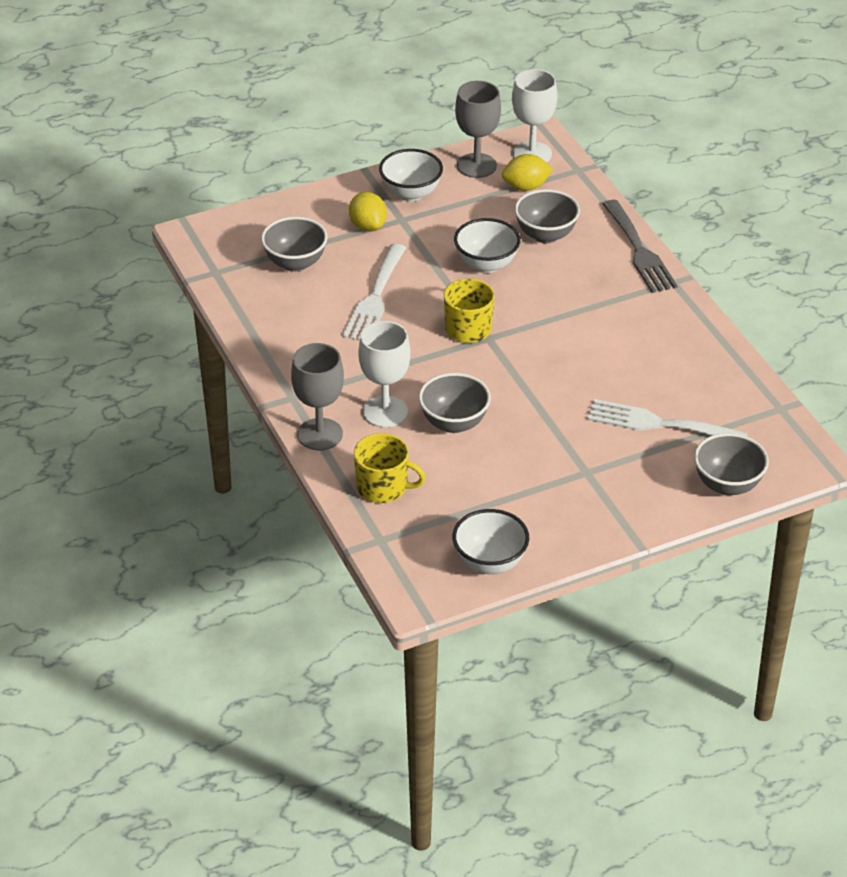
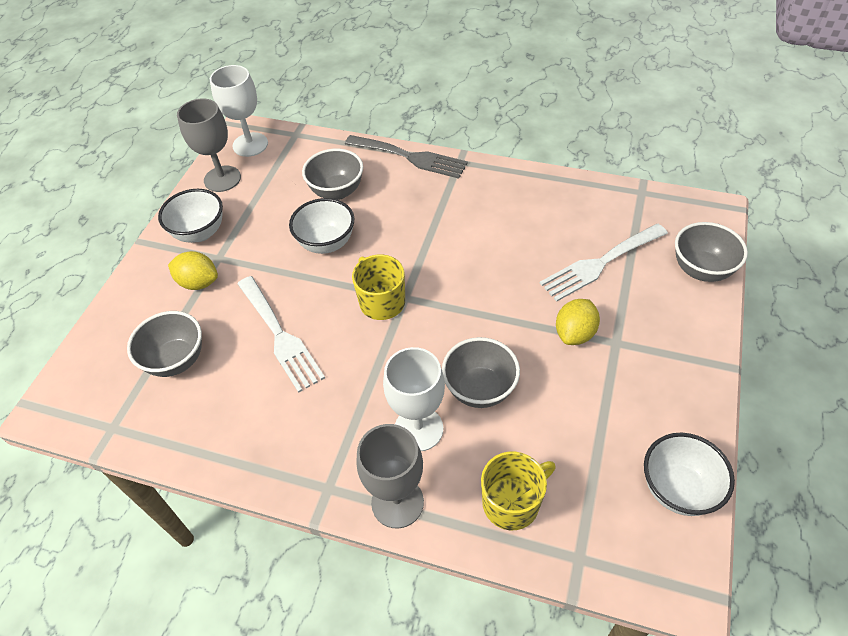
camera: 45 degrees left, 10 degrees up
yellow lemon [502,154,553,191] -> yellow lemon moved to [556,299,600,345]

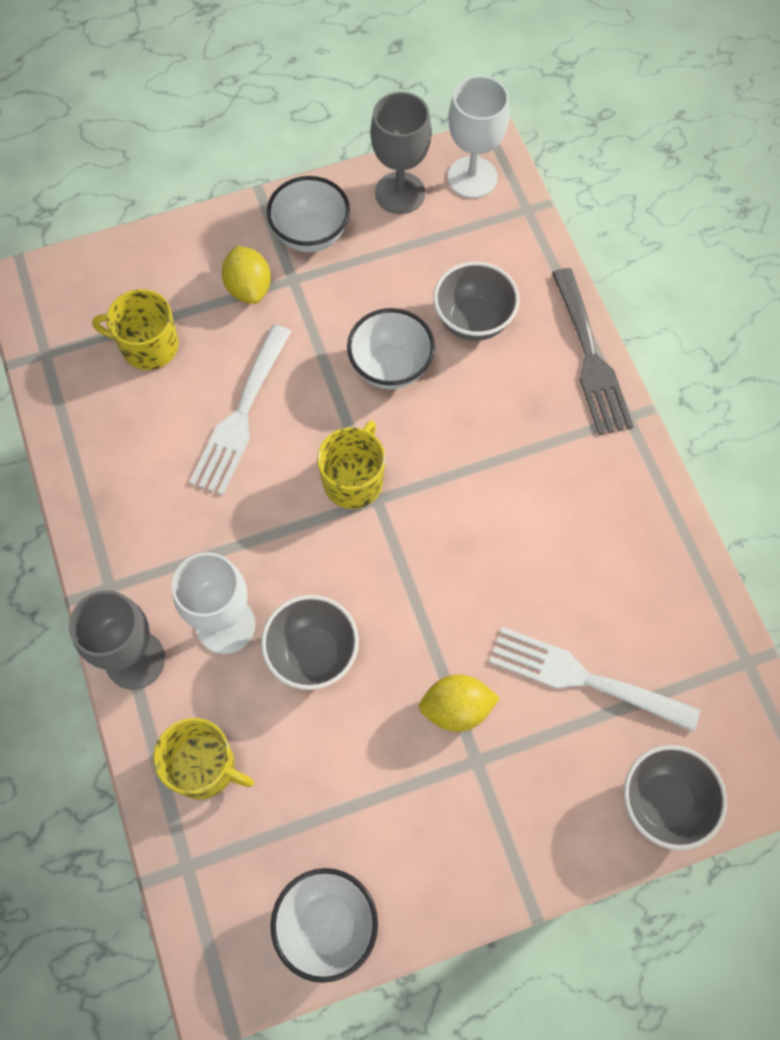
camera: 50 degrees right, 15 degrees up
grey bowl [127,311,202,377] -> yellow mug [92,289,179,370]

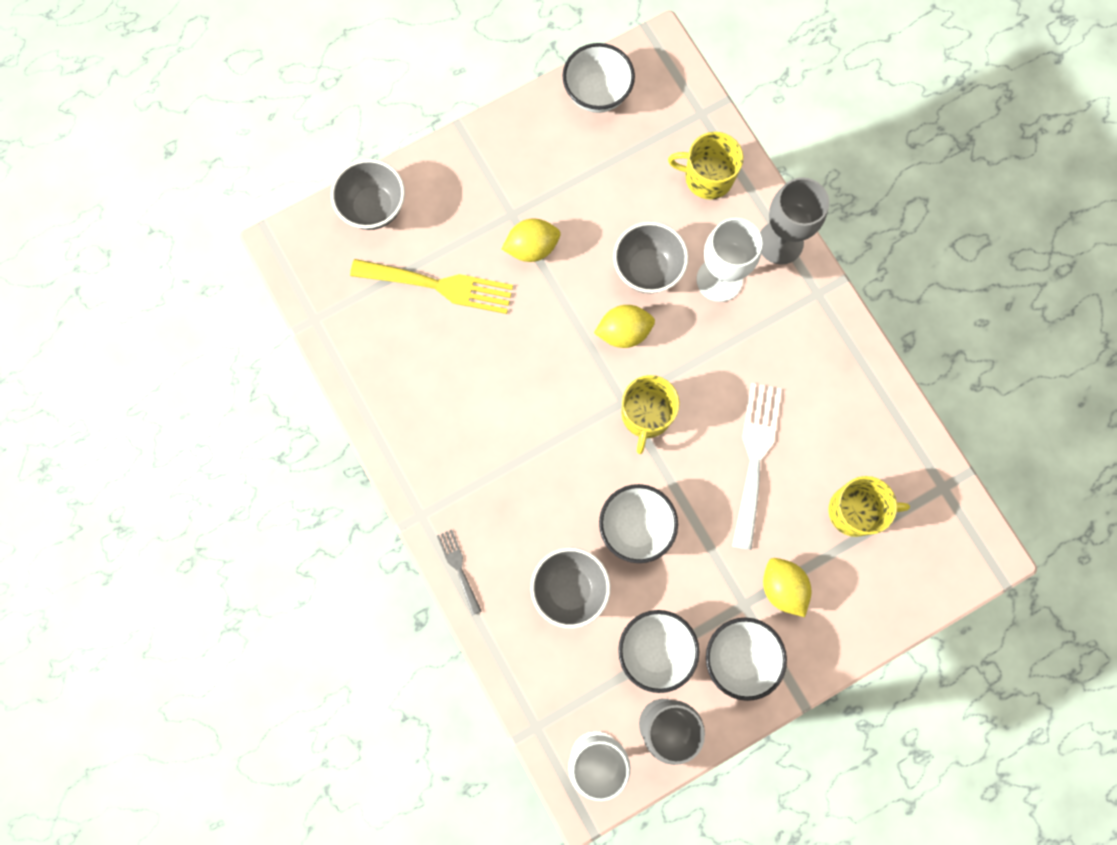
camera: 170 degrees right, 10 degrees up
white fork [489,627,700,732] -> yellow fork [350,259,513,314]
grey fork [552,268,634,435] -> grey fork [437,529,482,616], size x0.51
none -> yellow lemon [594,305,655,348]
none -> white bowl [618,610,699,693]

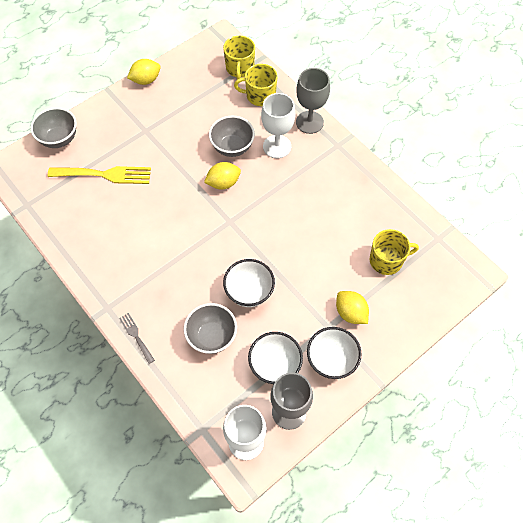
camera: 10 degrees left, 15 degrees down
yellow lemon [501,218,560,262] -> yellow lemon moved to [127,59,161,85]
white bowl [562,43,635,113] -> none
yellow mug [621,375,680,454] -> yellow mug moved to [223,36,255,80]
white fork [732,383,782,550] -> none

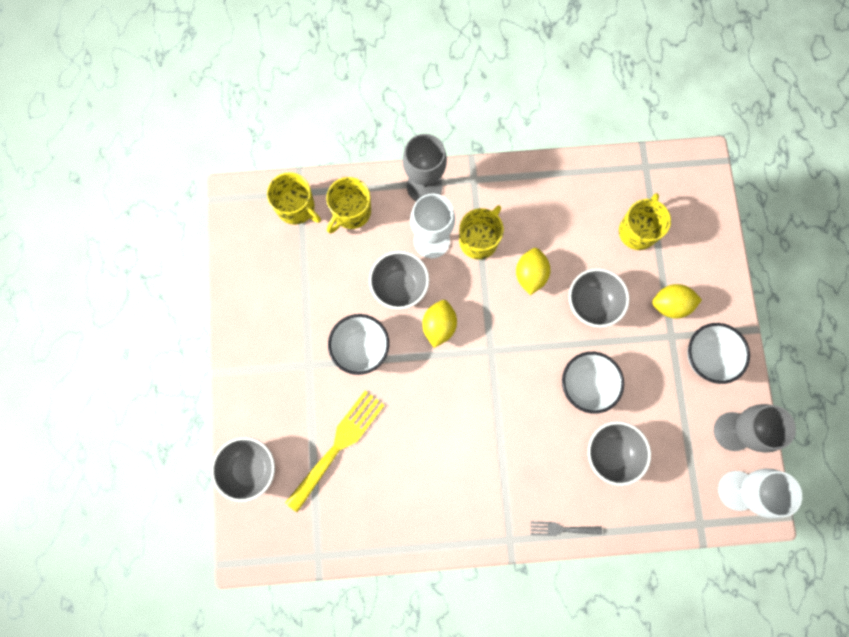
camera: 55 degrees left, 15 degrees up
yellow lemon [127,59,161,85] -> yellow lemon moved to [516,248,550,295]
white bowl [248,332,303,384] -> white bowl moved to [328,314,389,375]
none -> yellow mug [459,205,504,260]
none -> grey bowl [569,268,629,328]

